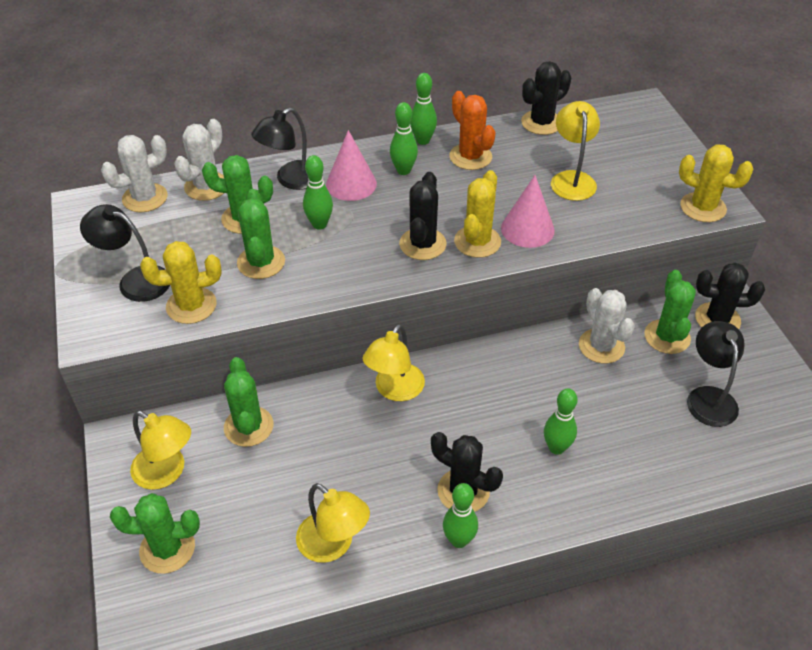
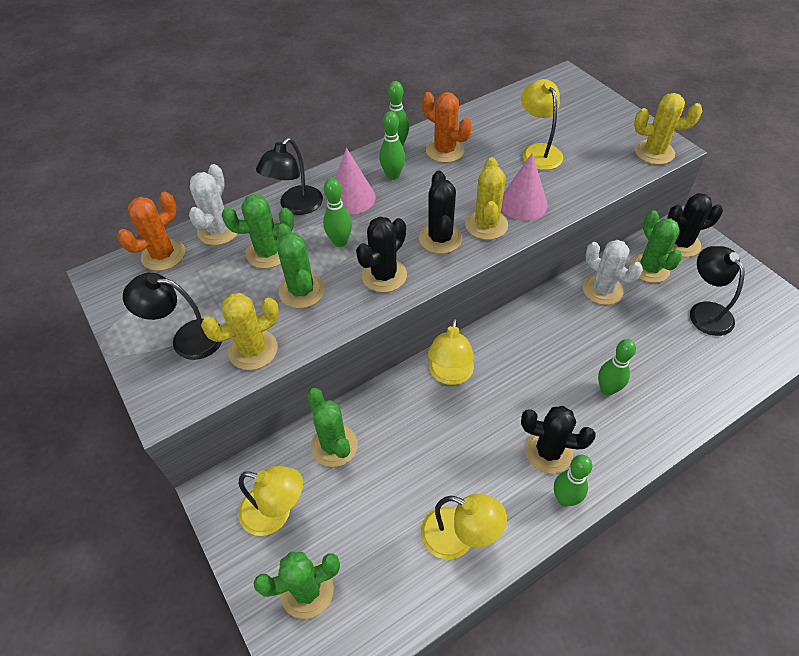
camera: 15 degrees left, 5 degrees up
white cactus [101,135,167,213] -> orange cactus [117,192,185,271]
black cactus [521,61,571,135] -> black cactus moved to [356,217,407,292]

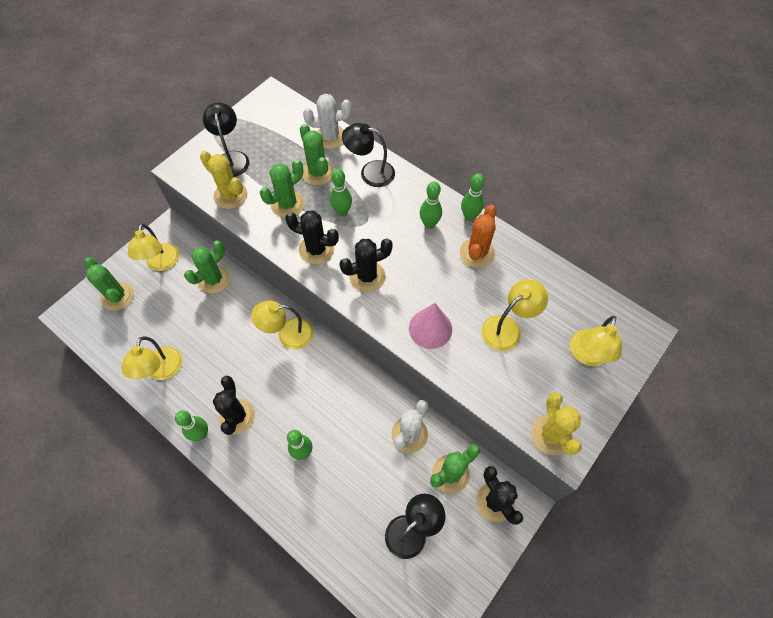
camera: 70 degrees right, 10 degrees up
orange cactus [117,192,185,271] -> none
pink cone [335,148,376,214] -> none
yellow cactus [465,157,508,240] -> none
none -> yellow lamp [570,316,622,366]

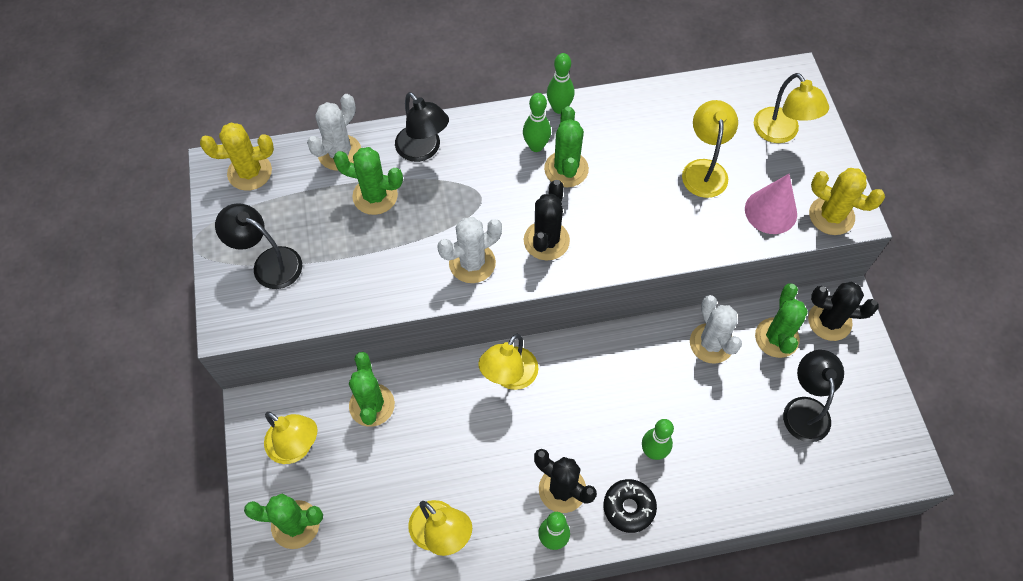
camera: 50 degrees left, 0 degrees up
yellow cactus [200,151,247,209] -> yellow cactus moved to [200,123,274,191]
green cactus [260,159,305,218] -> green cactus moved to [544,106,589,187]
black cactus [285,211,339,264] -> white cactus [437,217,502,283]
green bowling pin [330,168,352,216] -> none
black lamp [342,123,395,187] -> black lamp turned 90 degrees counterclockwise [395,92,449,162]
pink cone [409,303,452,349] -> pink cone moved to [745,174,797,234]
orange cactus [460,205,496,268] -> none
none -> black donut [603,479,657,533]

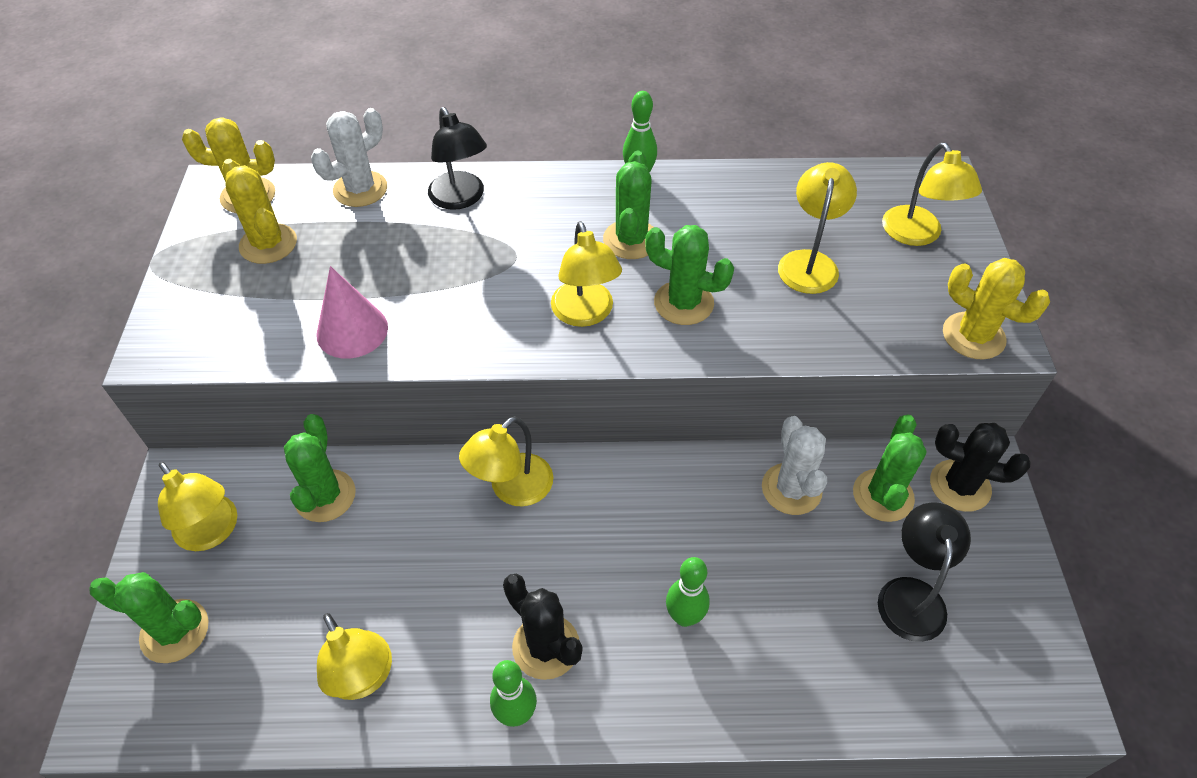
camera: 10 degrees right, 10 degrees down
black lamp [215,203,302,289] -> none
green cactus [333,147,403,215] -> green cactus moved to [645,225,734,325]
white cactus [437,217,502,283] -> none
green bowling pin [523,93,551,152] -> none
black cactus [524,180,570,261] -> yellow lamp [551,221,622,327]
black donut [603,479,657,533] -> none
pink cone [745,174,797,234] -> pink cone moved to [317,266,388,359]
none -> yellow cactus [222,159,297,264]

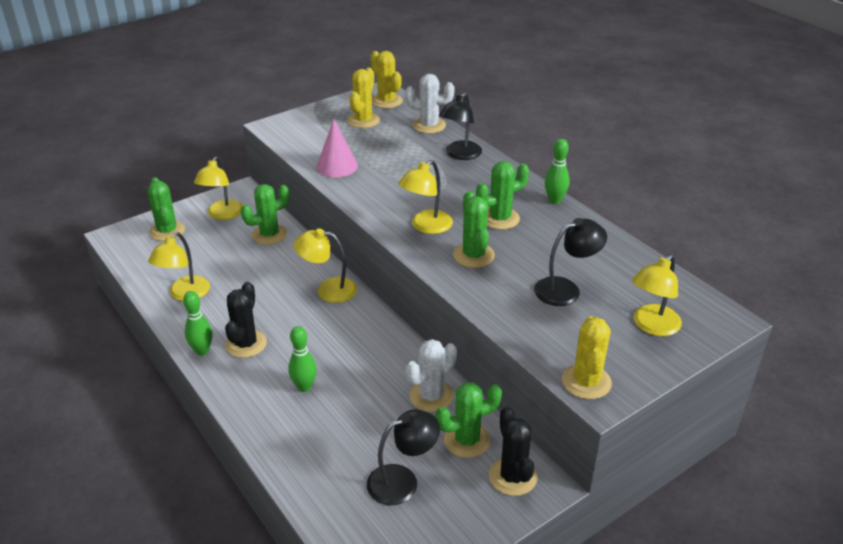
camera: 55 degrees right, 15 degrees down
yellow lamp [778,162,857,294] -> black lamp [534,218,607,306]

